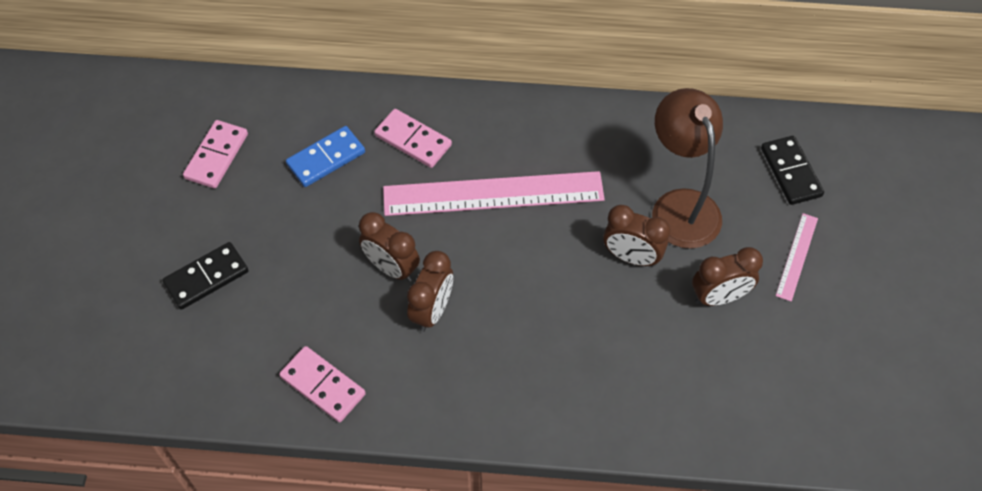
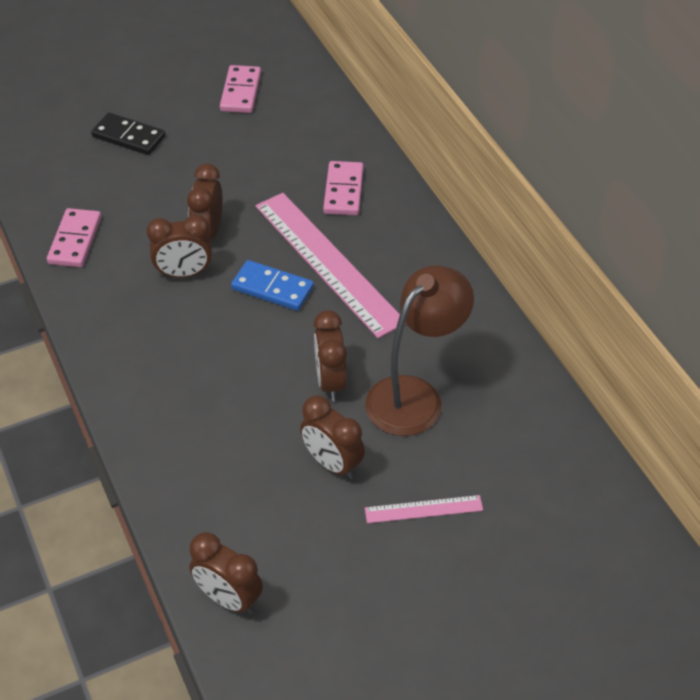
camera: 60 degrees right, 10 degrees down
pink domino [183,120,248,188] -> pink domino turned 75 degrees counterclockwise [220,65,261,113]
blue domino [286,126,365,187] -> blue domino moved to [231,260,314,311]
black domino [761,136,824,205] -> none
none -> brown clock [189,532,263,614]

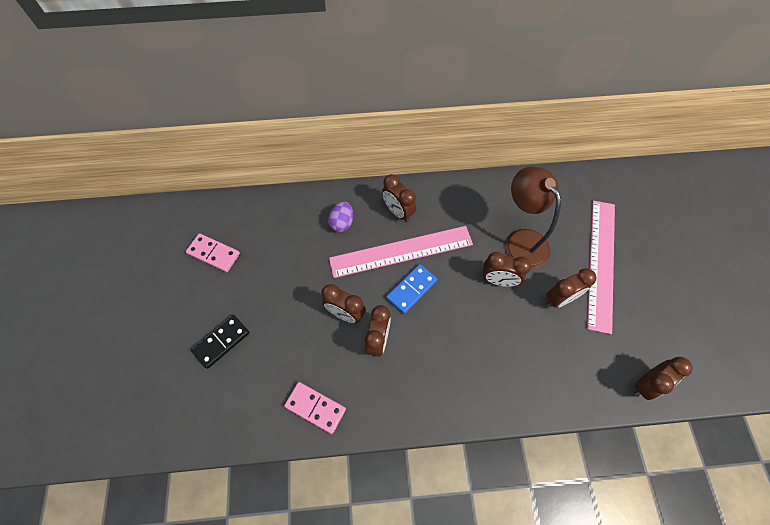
camera: 70 degrees left, 15 degrees up
pink domino [323,161,364,215] -> purple egg [328,202,353,232]
pink ruler [365,495,483,523] -> pink ruler [587,201,615,334], size x2.20
none -> brown clock [382,174,416,222]

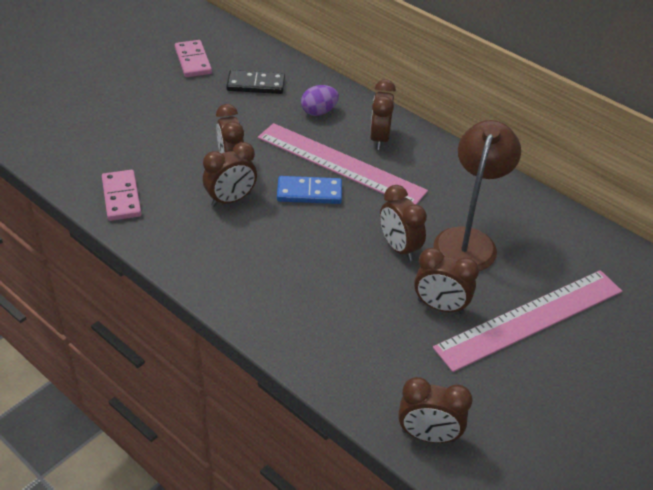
camera: 45 degrees right, 20 degrees down
black domino [191,315,249,369] -> black domino moved to [226,70,285,94]

